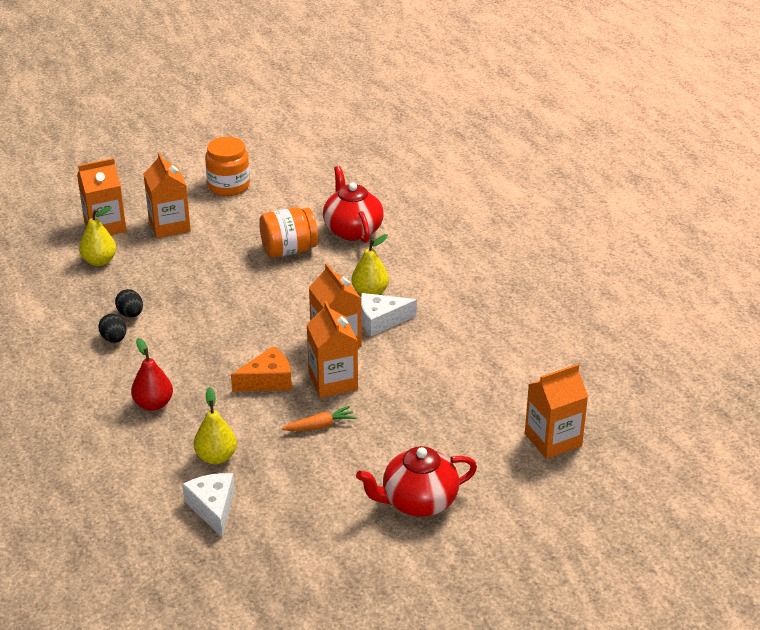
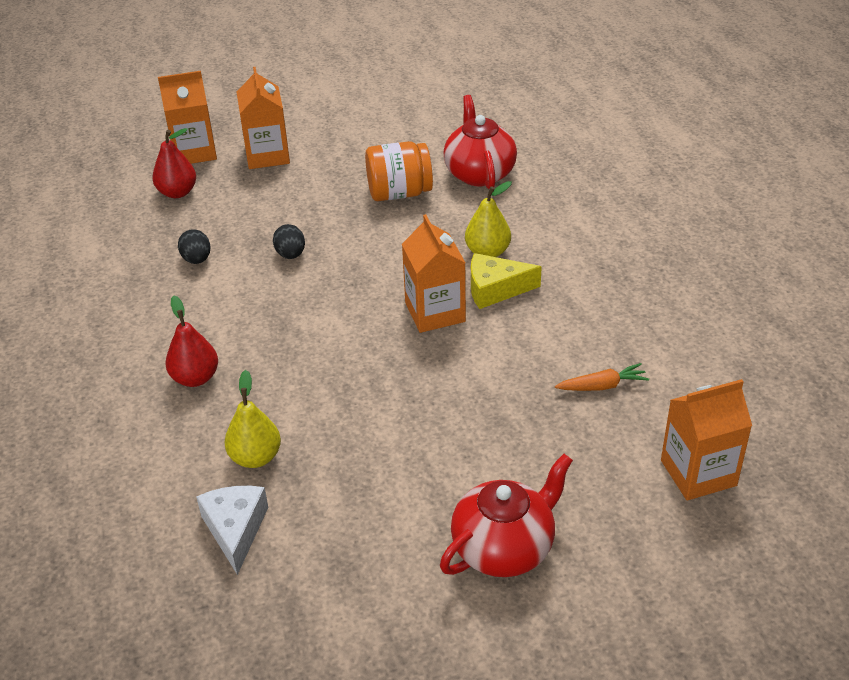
camera: 10 degrees right, 5 degrees up
yellow pear [79,207,116,266] -> red pear [152,128,196,198]
black egg [99,314,127,343] -> black egg moved to [273,224,305,259]
orange jar [205,137,250,196] -> none
orange cheese [231,346,292,391] -> none
orange carrot [281,406,356,431] -> orange carrot moved to [555,363,649,391]
orange carton [306,301,358,398] -> none
red teapot [356,446,477,517] -> red teapot turned 150 degrees clockwise [440,454,573,577]
white cheese [361,293,417,336] -> yellow cheese [471,253,542,309]

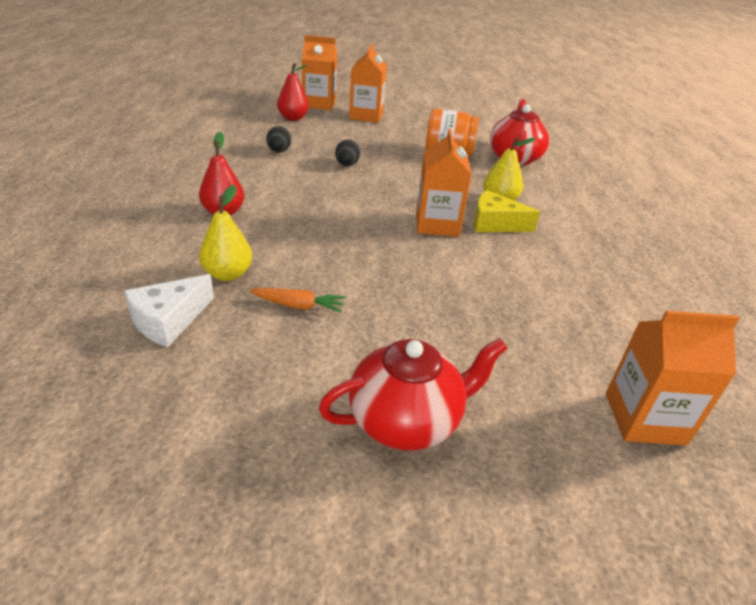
camera: 15 degrees right, 5 degrees down
white cheese [196,486,268,575] -> white cheese turned 150 degrees counterclockwise [125,274,214,347]
orange carrot [555,363,649,391] -> orange carrot moved to [250,288,346,313]

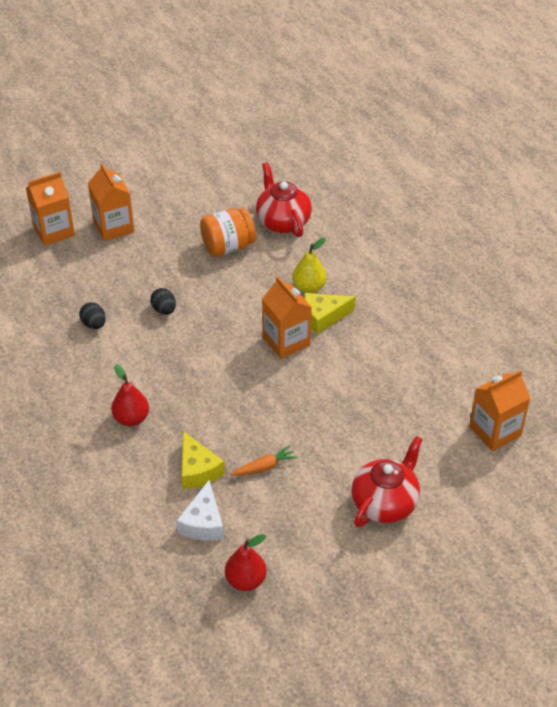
camera: 30 degrees left, 10 degrees up
yellow pear [199,185,252,281] -> yellow cheese [182,431,225,489]
red pear [277,63,309,121] -> red pear moved to [225,534,267,591]

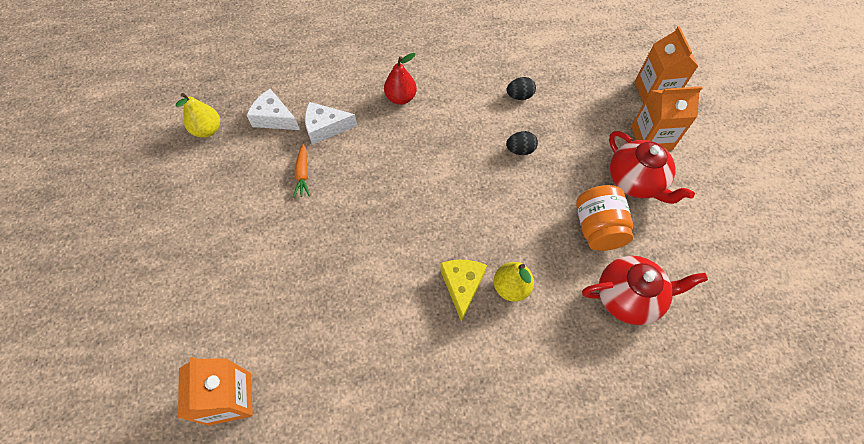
camera: 110 degrees right, 15 degrees up
yellow cheese [182,431,225,489] -> white cheese [305,102,357,145]
red pear [225,534,267,591] -> yellow pear [176,93,220,138]
orange carton [262,276,312,359] -> none
red teapot [351,436,423,527] -> red teapot moved to [609,131,695,204]

